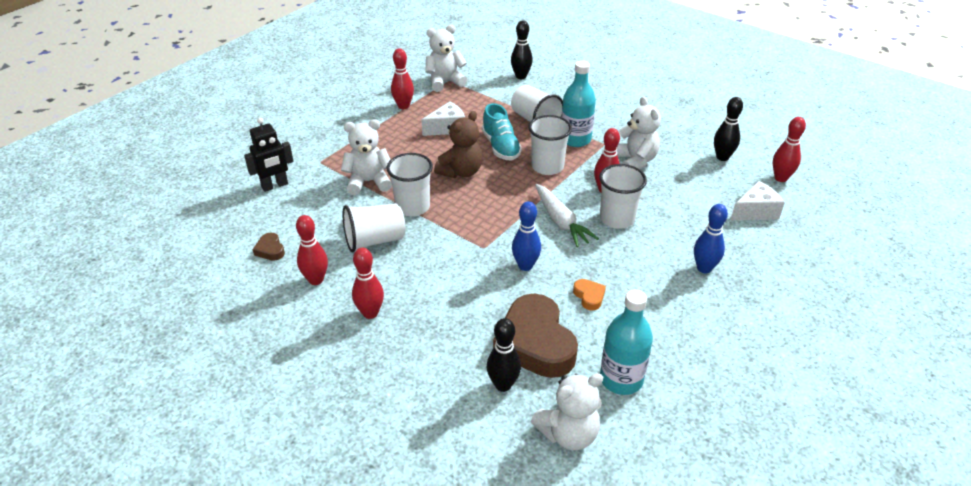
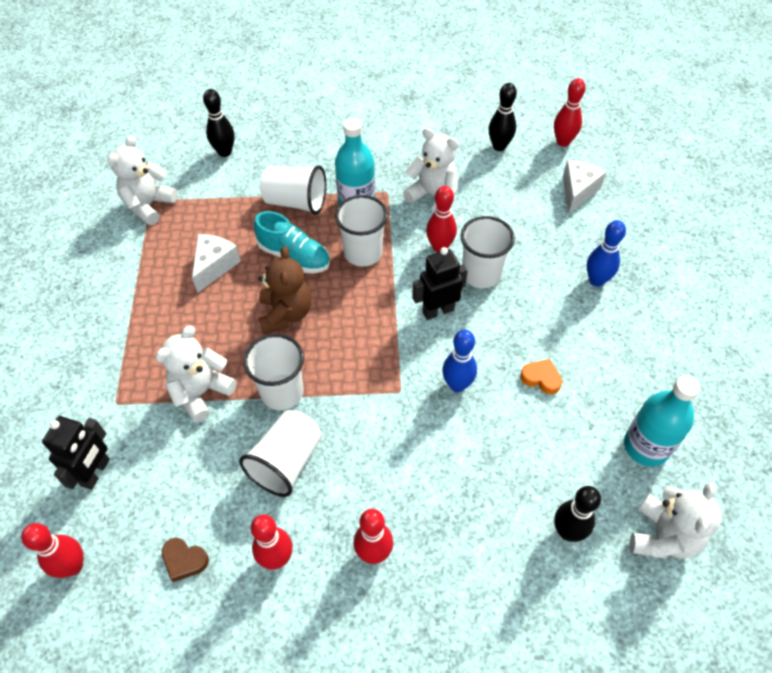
camera: 40 degrees left, 15 degrees up
red bowling pin [391,48,414,109] -> red bowling pin moved to [21,523,83,578]
brown heart [493,294,578,378] -> none
white carrot [535,184,599,247] -> black robot [412,247,468,320]

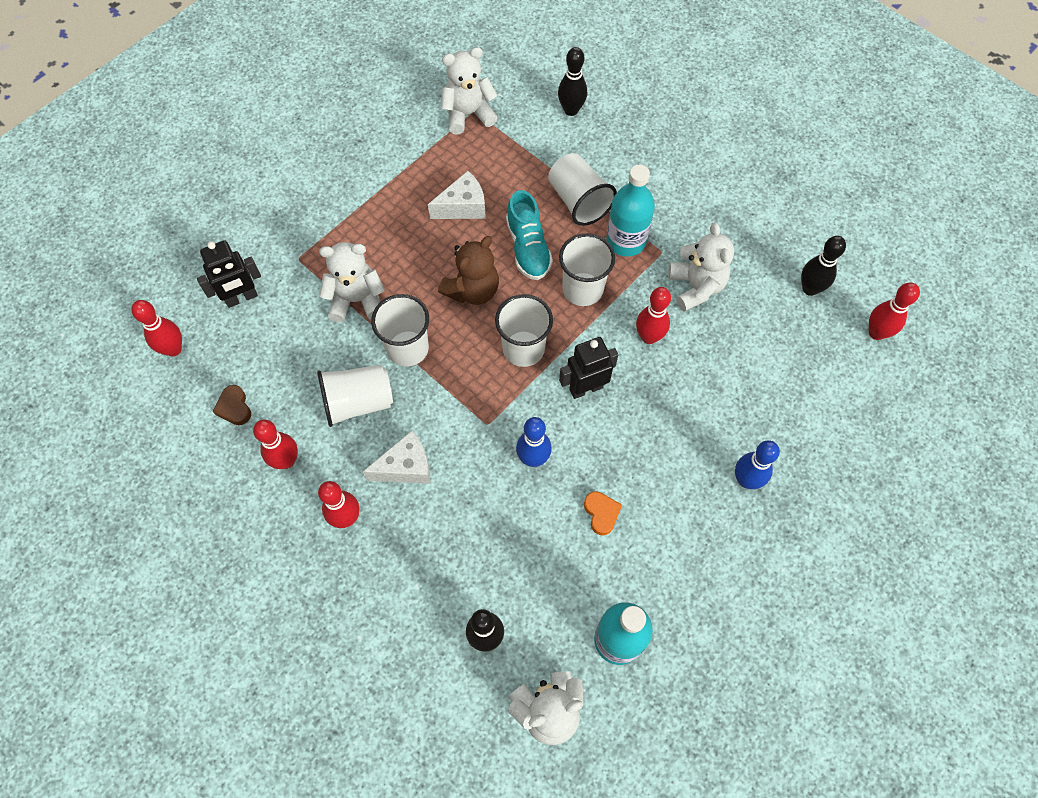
camera: 45 degrees right, 10 degrees up
black robot [412,247,468,320] -> black robot turned 45 degrees counterclockwise [559,337,618,399]
white cup [461,216,515,288] -> white cup moved to [495,294,553,367]
white cheese [563,160,606,214] -> white cheese moved to [363,430,430,484]

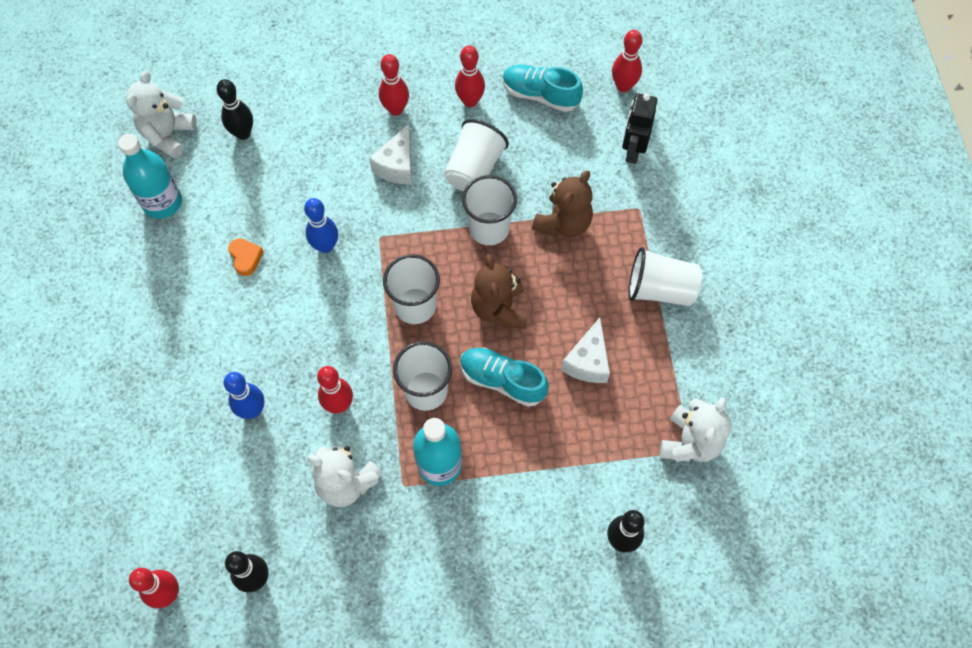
camera: 130 degrees right, 0 degrees up
brown heart [213,385,251,425] -> turquoise shoe [503,65,583,112]
white teddy bear [319,242,385,322] -> brown teddy bear [532,170,593,238]
white cup [548,153,617,226] -> white cup moved to [628,247,702,306]
black robot [559,337,618,399] -> none
orange heart [584,491,622,535] -> orange heart turned 135 degrees counterclockwise [228,238,264,276]
blue bowling pin [735,440,780,489] -> blue bowling pin moved to [223,372,265,419]

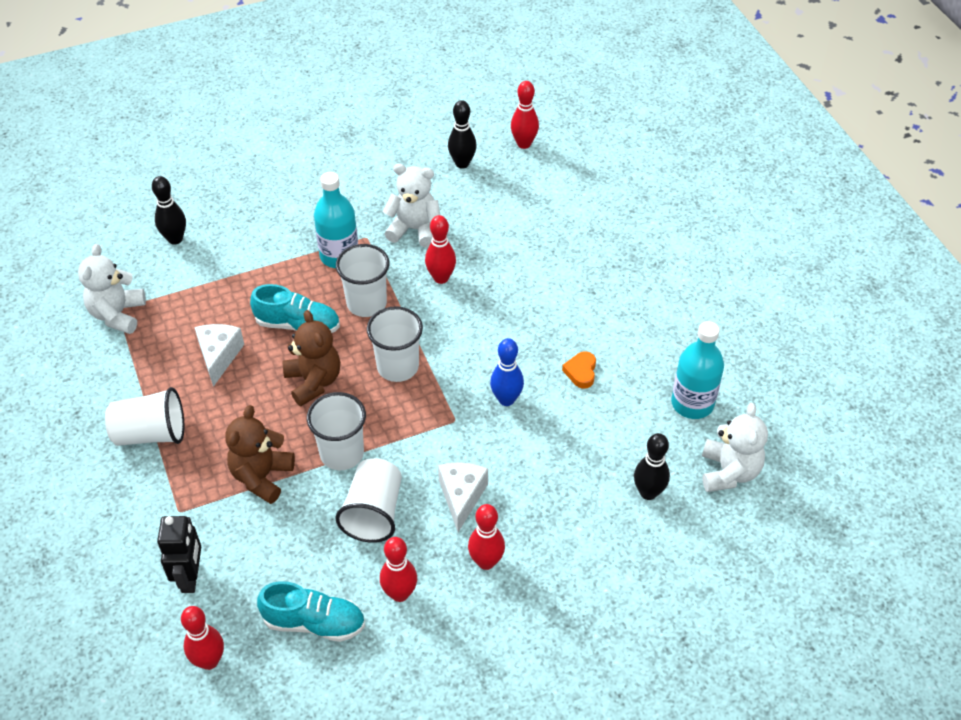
camera: 165 degrees right, 15 degrees down
blue bowling pin [223,372,265,419] -> none
orange heart [228,238,264,276] -> orange heart turned 45 degrees clockwise [562,351,596,389]

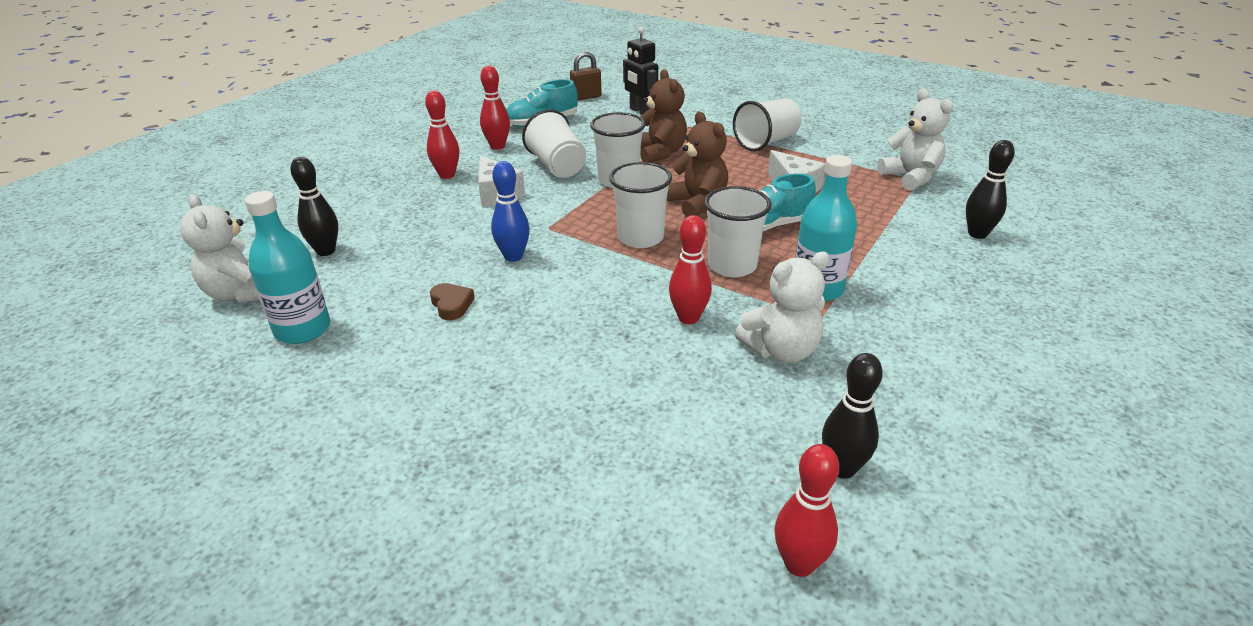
camera: 145 degrees right, 15 degrees down
red bowling pin [181,606,224,670] -> brown padlock [570,51,602,100]
brown teddy bear [283,310,340,406] -> brown teddy bear turned 150 degrees counterclockwise [666,111,728,217]
orange heart [562,351,596,389] -> brown heart [430,283,475,320]

